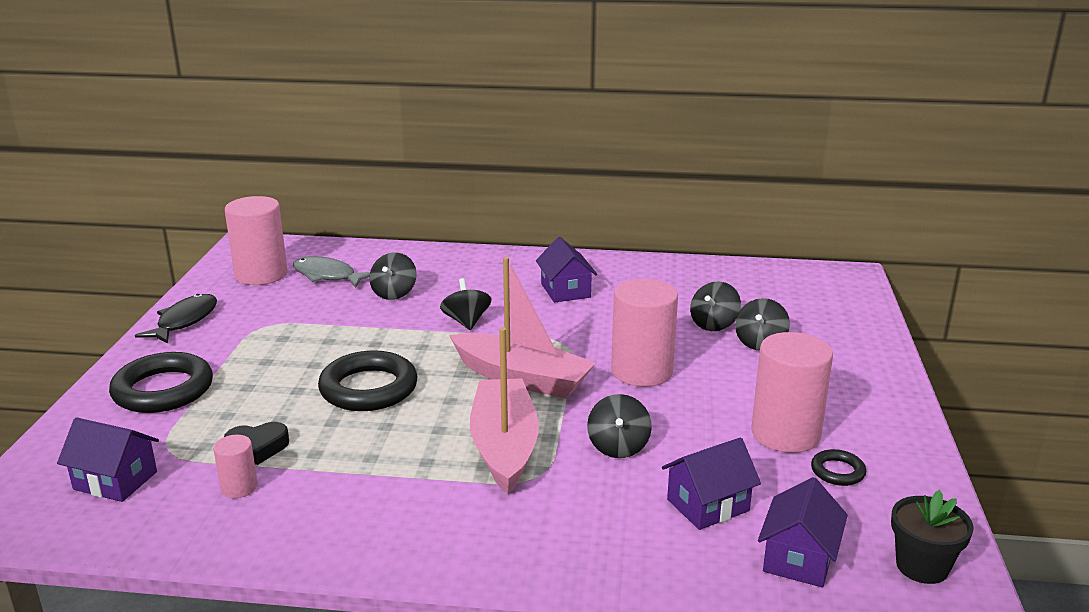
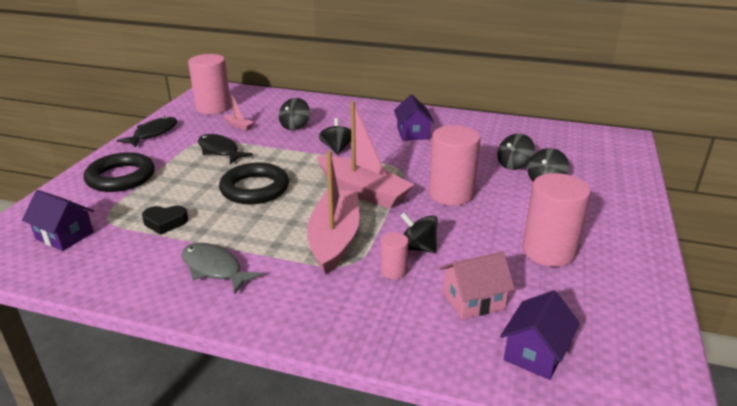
camera: 10 degrees right, 5 degrees up
pink cylinder [213,435,258,498] -> pink cylinder moved to [380,232,408,279]
grey fish [293,256,370,288] -> grey fish moved to [182,243,263,294]
black spinning top [587,394,652,458] -> black spinning top turned 105 degrees clockwise [400,212,438,253]
purple house [662,437,761,530] -> pink house [440,252,515,319]
black ring [811,449,866,486] -> none
black flower pot [891,490,974,584] -> none
none -> black fish [198,134,253,164]
none -> pink boat [224,95,254,131]

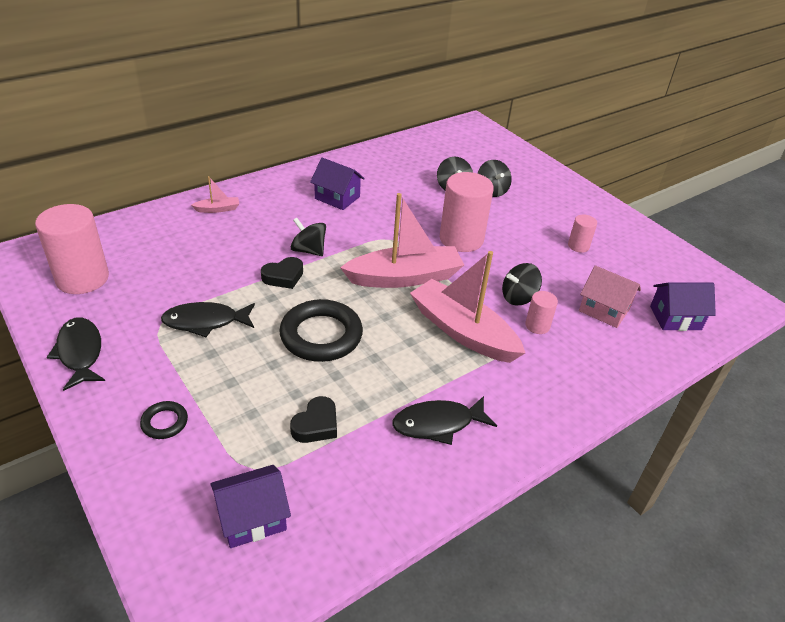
camera: 55 degrees left, 10 degrees up
black ring [84,152,155,192] -> black ring [140,401,188,439], size x0.48
grey fish [182,243,263,294] -> black fish [392,396,497,445]
pink boat [224,95,254,131] -> pink boat moved to [191,176,239,213]
black spinning top [279,98,310,130] -> none
pink house [440,252,515,319] -> pink house turned 75 degrees counterclockwise [579,265,641,328]
purple house [500,290,580,380] -> purple house turned 75 degrees counterclockwise [650,282,716,331]
pink cylinder [522,173,591,267] -> pink cylinder [568,215,597,253], size x0.49
none -> black heart [261,257,303,289]

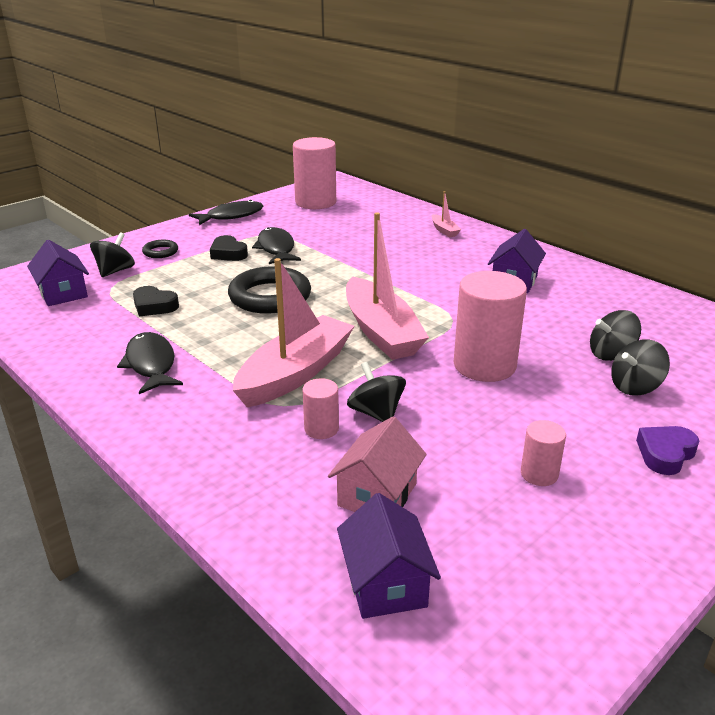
camera: 85 degrees right, 10 degrees down
black heart [261,257,303,289] -> black heart moved to [210,235,248,261]
black spinning top [291,218,326,256] -> black spinning top moved to [90,232,135,277]
none -> purple heart [636,426,699,475]

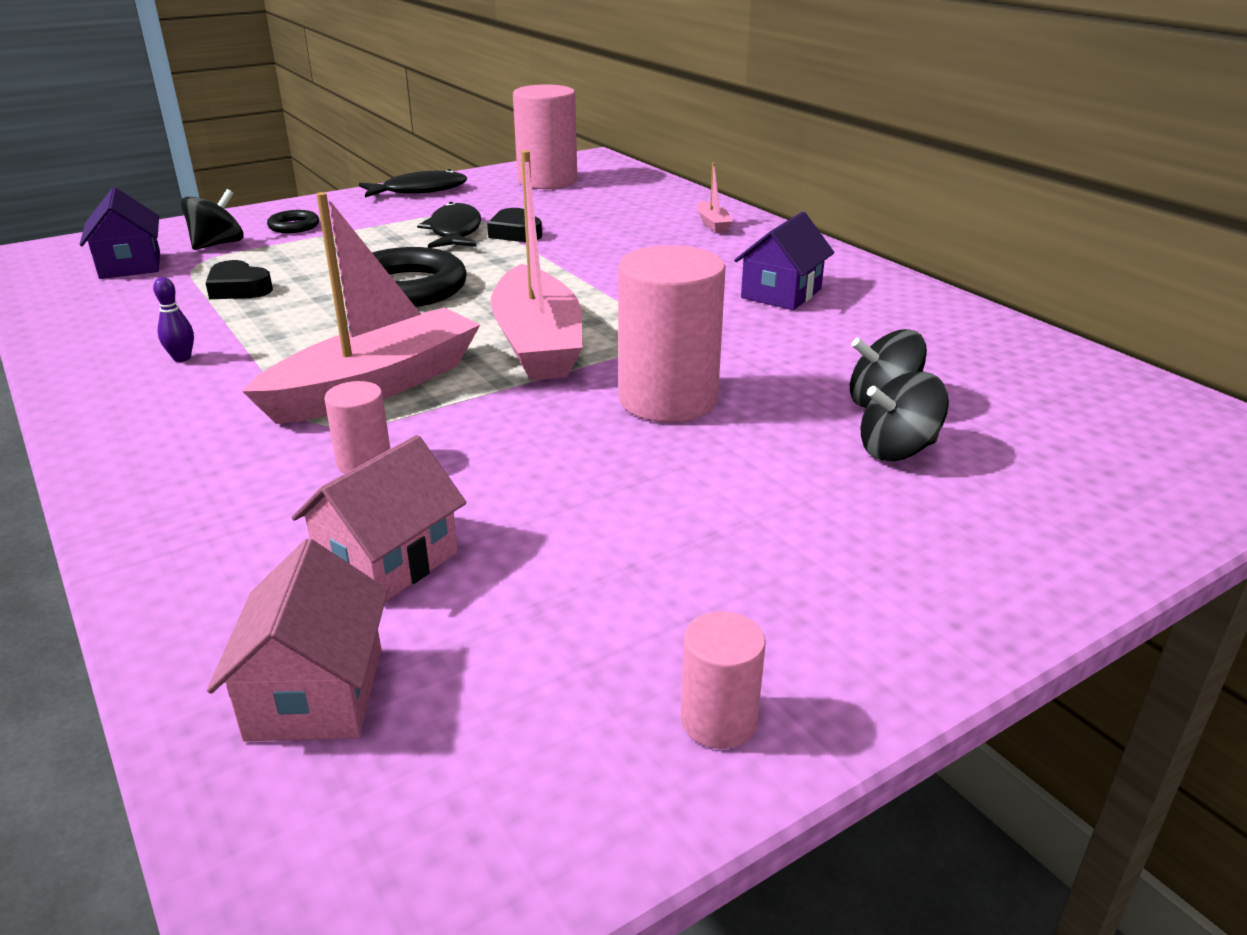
camera: 10 degrees right, 0 degrees up
black fish [117,332,183,394] -> purple bowling pin [153,277,194,362]
black heart [210,235,248,261] -> black heart moved to [487,208,542,242]
purple house [337,493,441,619] -> pink house [207,539,388,741]
black spinning top [347,362,406,422] -> none
pink cylinder [521,420,566,486] -> pink cylinder moved to [680,611,766,749]
purple heart [636,426,699,475] -> none

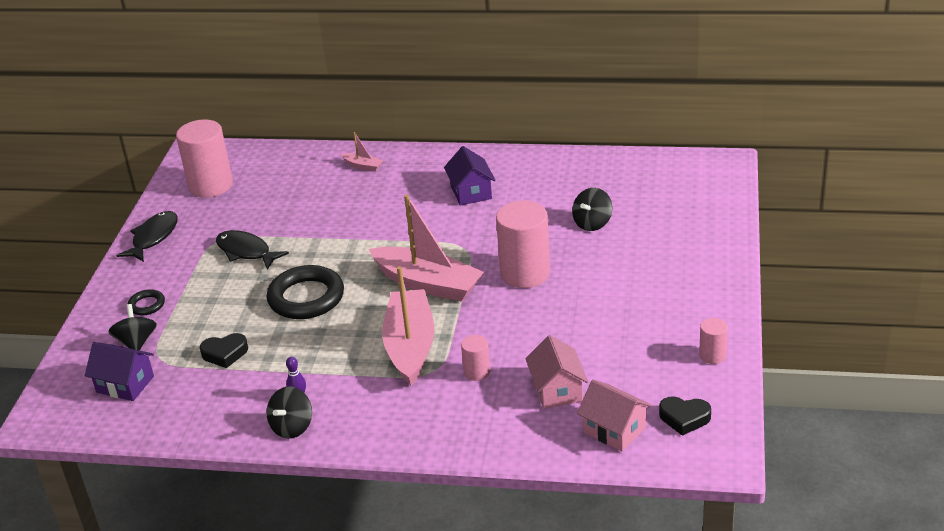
camera: 45 degrees left, 5 degrees up
black heart [487,208,542,242] -> black heart moved to [659,396,711,436]
black spinning top [861,372,949,461] -> black spinning top moved to [267,386,312,439]

